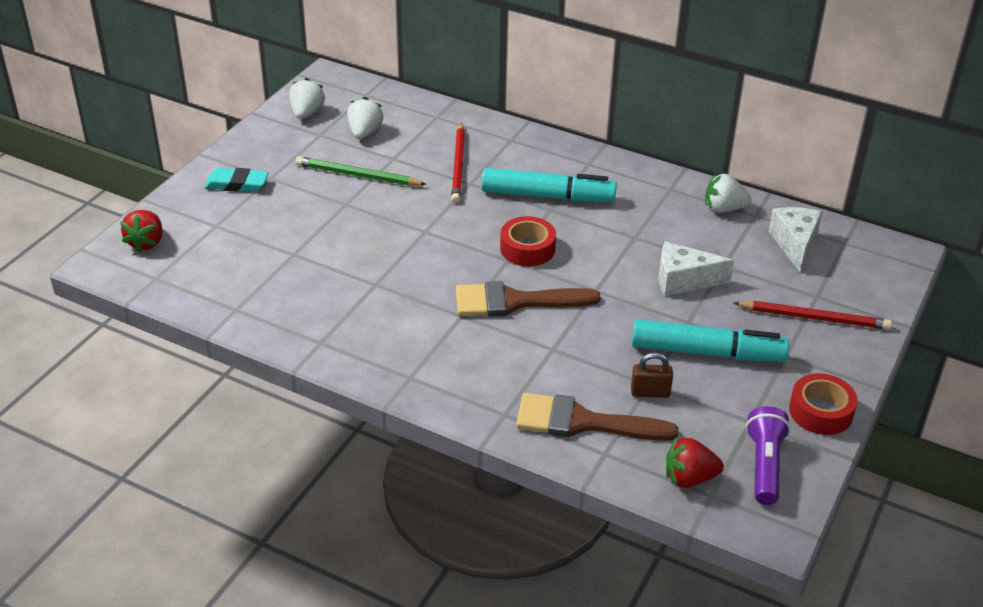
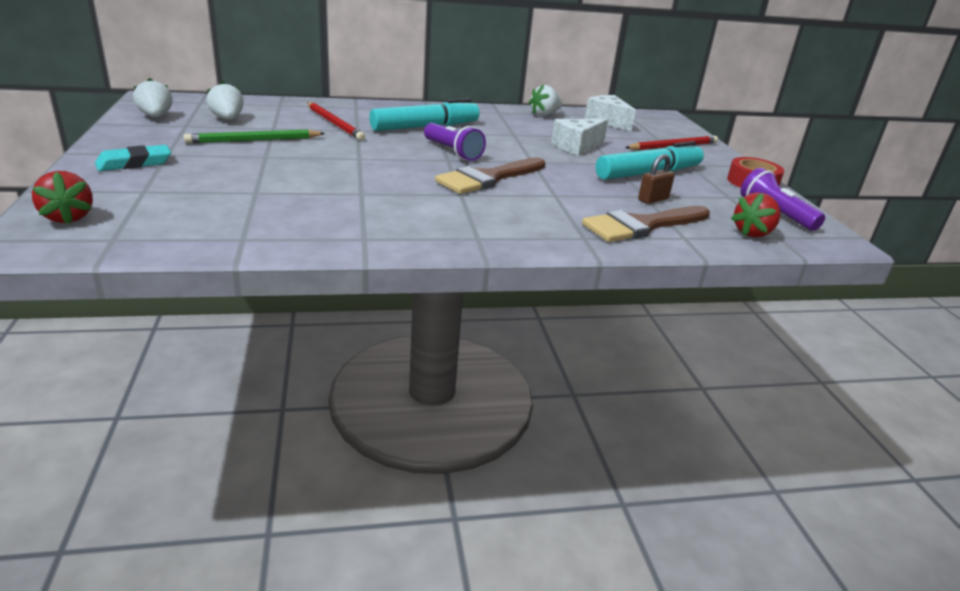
camera: 40 degrees left, 10 degrees down
red tape [500,216,556,266] -> purple flashlight [424,123,486,161]

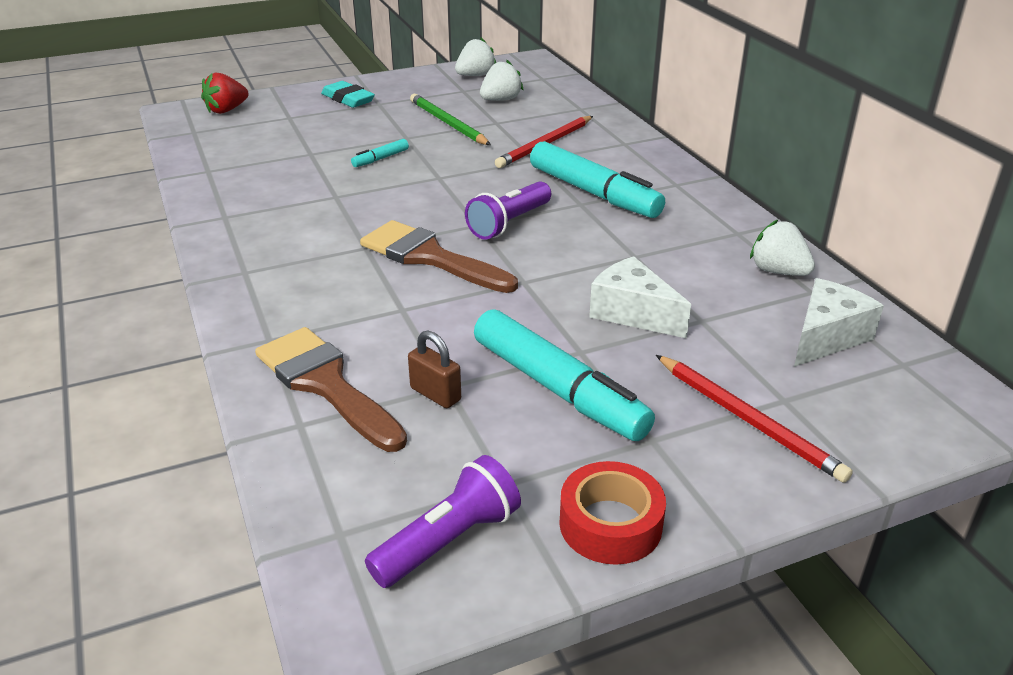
camera: 80 degrees right, 5 degrees up
red strawberry [731,193,781,237] -> none
none -> turquoise marker [351,139,409,167]

